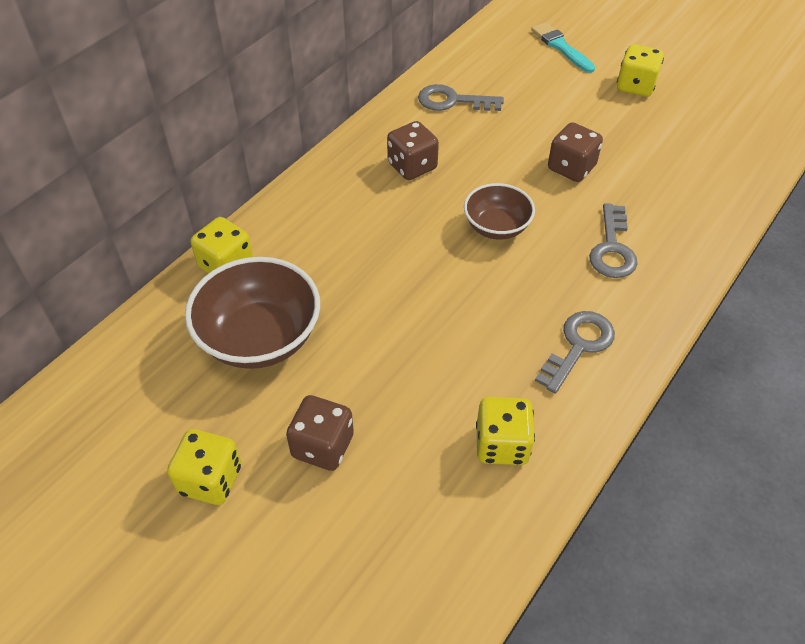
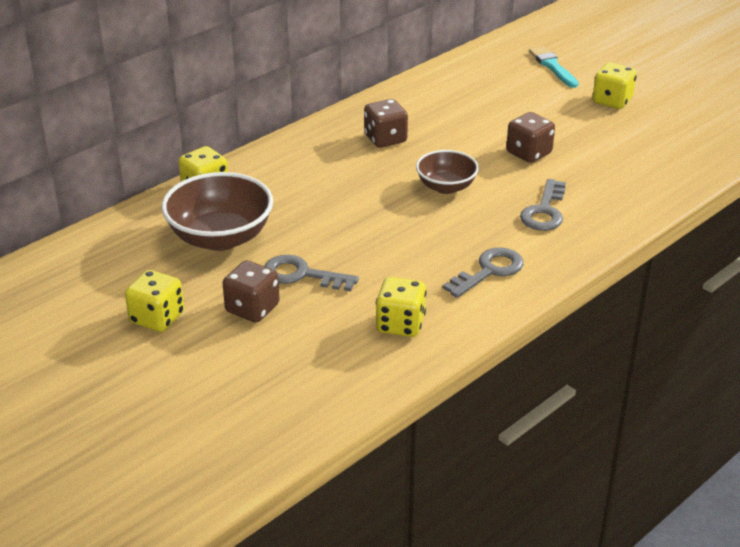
camera: 10 degrees right, 15 degrees down
grey key [418,84,504,111] -> grey key moved to [265,255,359,291]

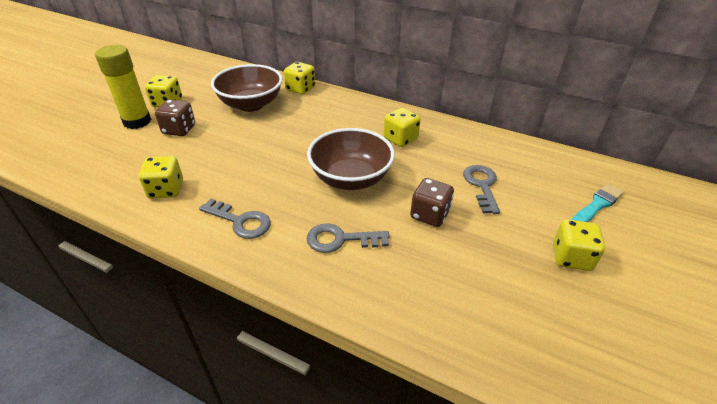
camera: 70 degrees right, 5 degrees up
grey key [265,255,359,291] -> grey key moved to [463,165,500,214]
brown dice [364,99,408,148] -> yellow dice [383,108,421,147]
brown bowl [416,150,479,194] -> brown bowl [307,128,395,190], size x1.65
none -> yellow glue stick [95,45,152,129]

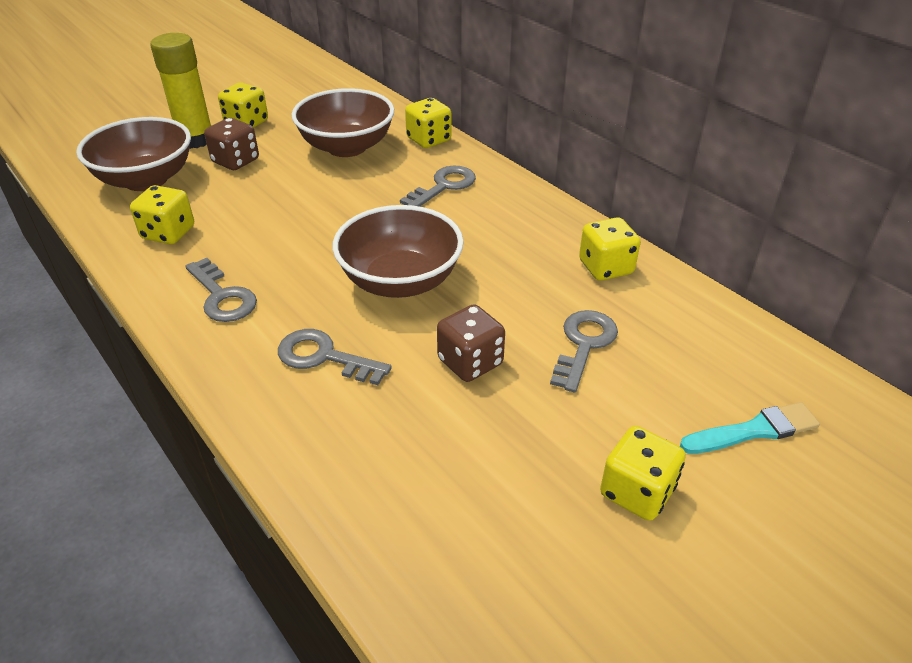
camera: 25 degrees right, 0 degrees up
yellow dice [383,108,421,147] -> yellow dice moved to [579,217,641,281]
none -> brown bowl [76,117,191,191]
none -> grey key [400,166,476,207]

